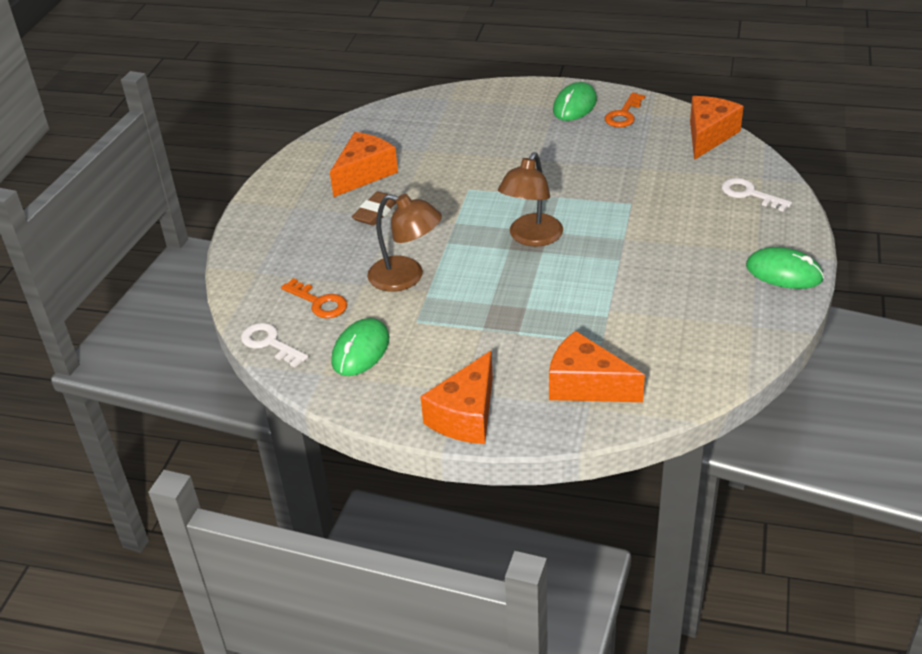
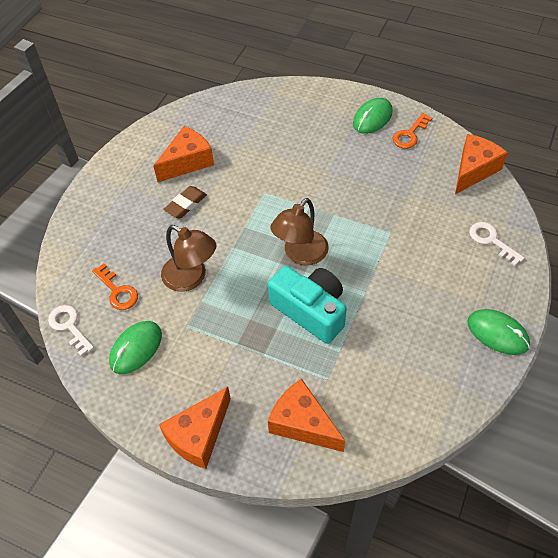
camera: 10 degrees right, 15 degrees up
none -> turquoise camera [268,266,347,344]

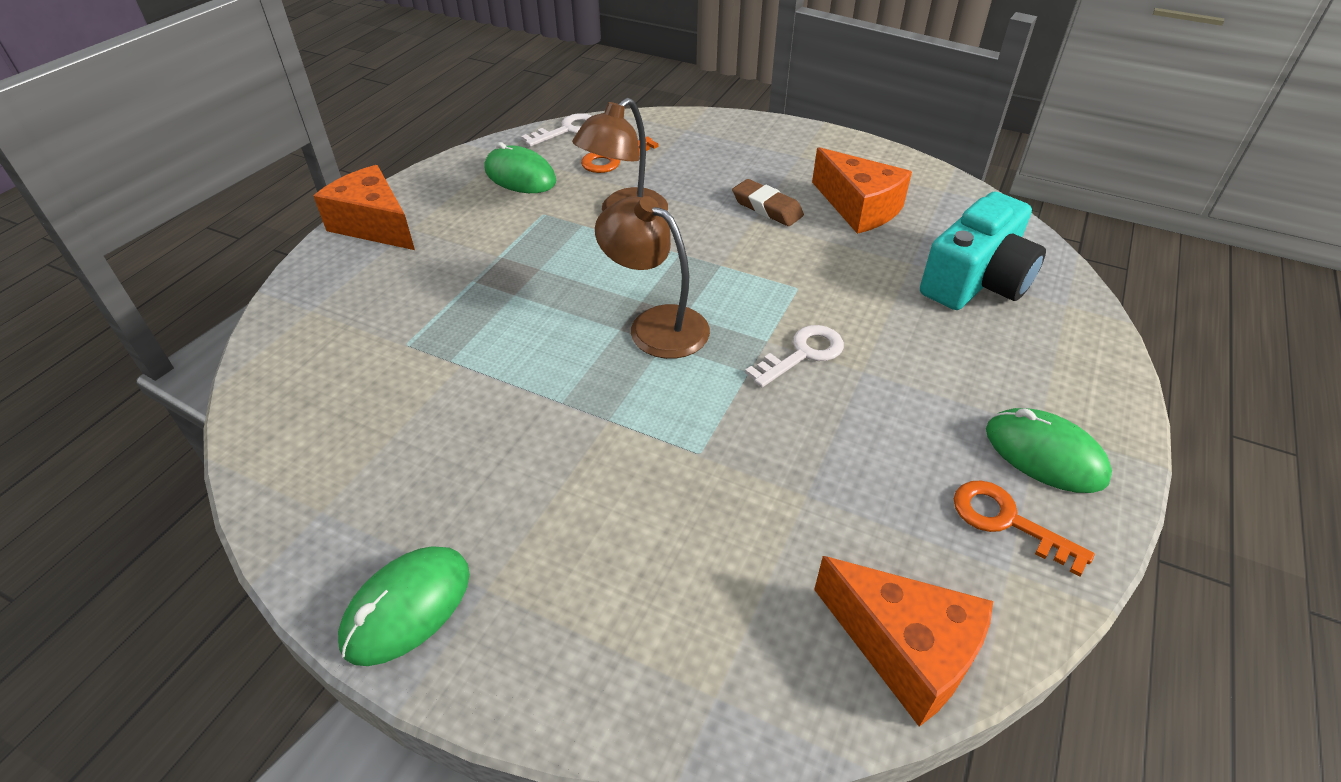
camera: 90 degrees right, 10 degrees down
turquoise camera [268,266,347,344] -> turquoise camera moved to [920,191,1046,310]
orange cheese [268,379,345,452] -> none
white key [469,222,524,266] -> white key moved to [745,325,844,388]

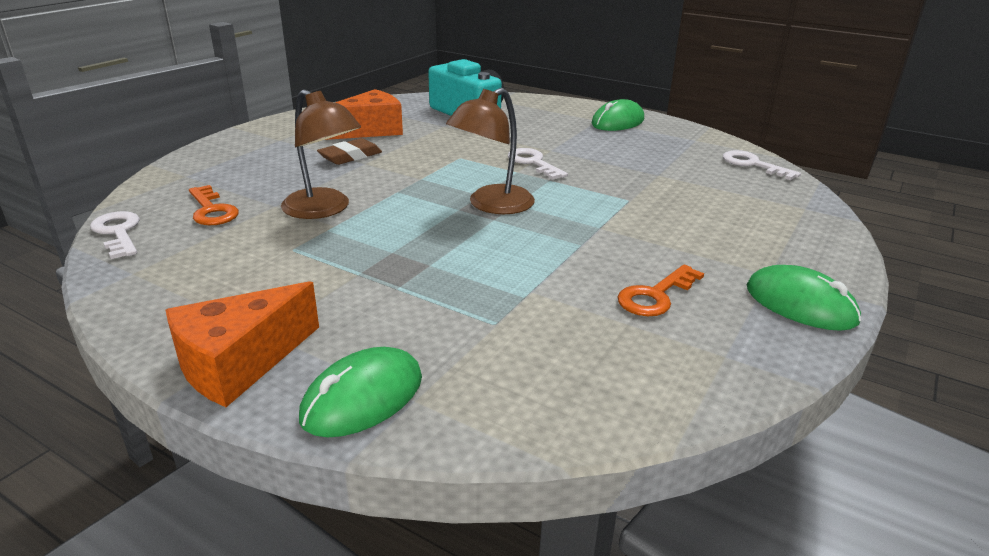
camera: 85 degrees left, 15 degrees down
green mouse [485,142,556,193] -> green mouse moved to [299,347,422,437]
orange cheese [814,556,993,727] -> white key [723,150,801,180]
orange key [954,480,1095,577] -> orange key moved to [618,264,704,316]

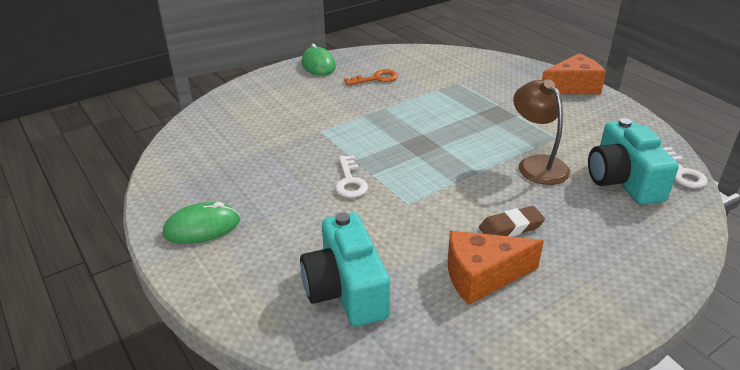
camera: 155 degrees left, 5 degrees up
orange key [189,185,239,225] -> turquoise camera [588,118,679,205]
green mouse [299,347,422,437] -> none
brown lamp [446,88,535,214] -> none
white key [723,150,801,180] -> none

